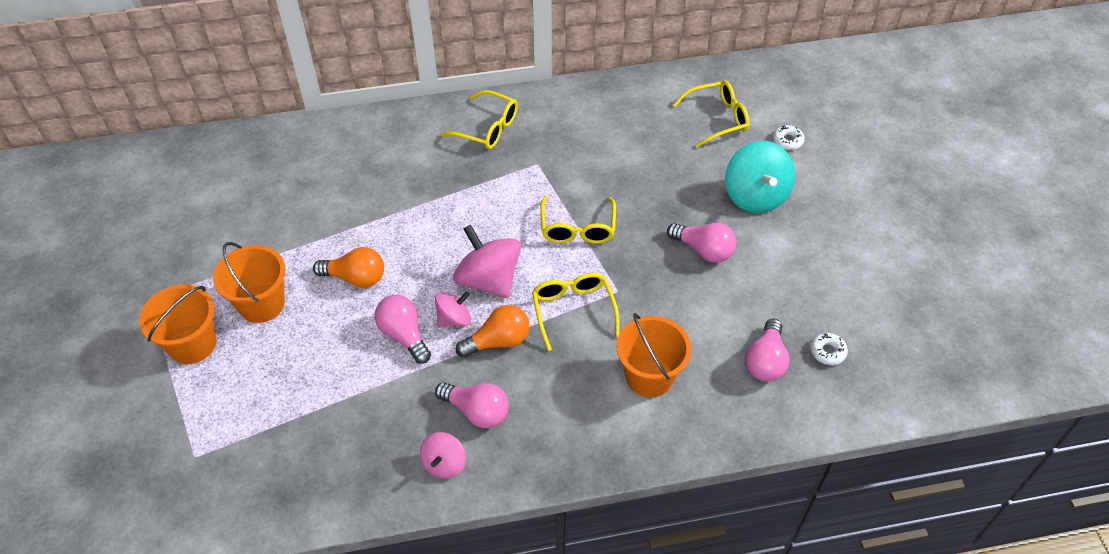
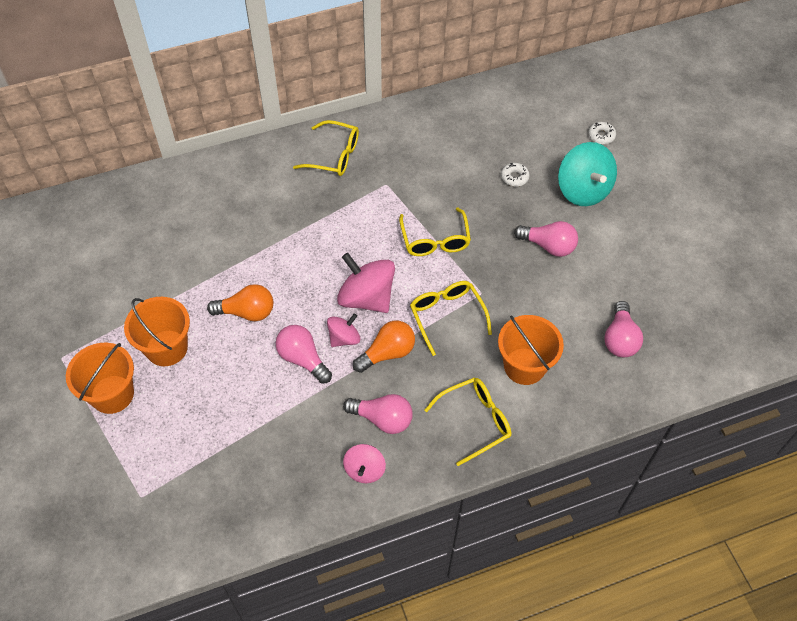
camera: 10 degrees left, 5 degrees up
yellow glasses [673,80,750,148] -> yellow glasses moved to [424,377,511,466]
white donut [811,333,848,365] -> white donut moved to [501,163,530,186]

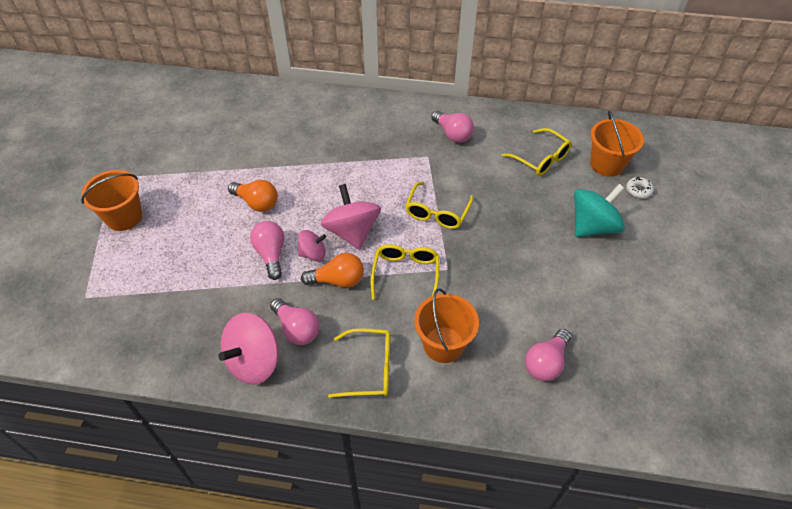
camera: 30 degrees right, 5 degrees down
orange bucket [124,297,190,366] -> orange bucket moved to [590,110,644,177]
yellow glasses [293,120,359,176] -> yellow glasses moved to [502,128,572,176]
pink spinning top [343,444,386,483] -> pink spinning top [218,313,278,385], size x1.78
white donut [501,163,530,186] -> none
pink light bulb [514,221,578,257] -> pink light bulb moved to [431,111,474,143]
turquoise spinning top [558,142,617,206] -> turquoise spinning top turned 135 degrees counterclockwise [574,184,625,237]

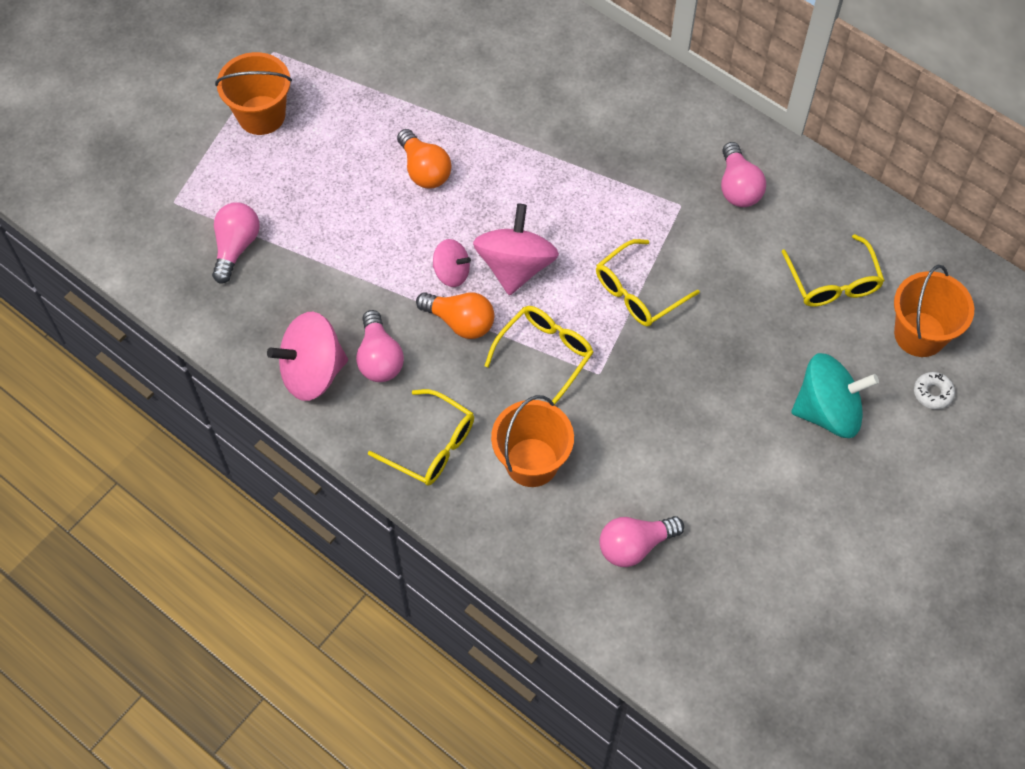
camera: 30 degrees right, 10 degrees up
pink light bulb [250,221,284,280] -> pink light bulb moved to [212,203,260,284]

